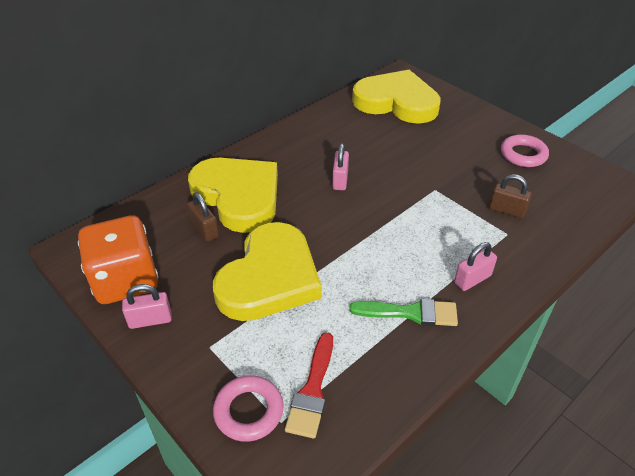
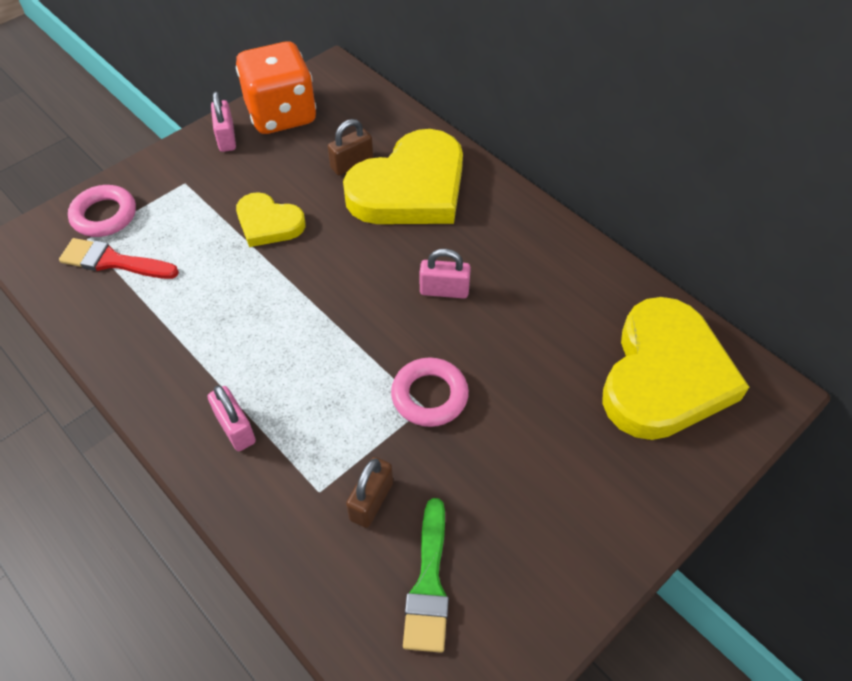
camera: 90 degrees right, 10 degrees up
yellow heart [213,222,322,321] -> yellow heart [236,192,306,247], size x0.53
green brush [349,299,458,326] -> green brush moved to [403,498,449,653]
pink ring [501,134,549,167] -> pink ring moved to [391,358,469,427]

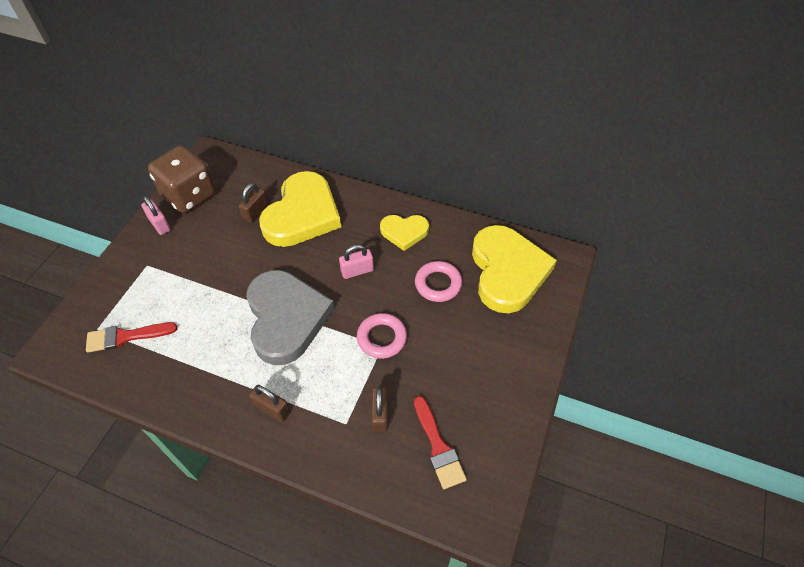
camera: 25 degrees left, 0 degrees up
pink ring [68,185,136,237] -> pink ring moved to [415,261,462,302]
pink padlock [208,385,256,451] -> brown padlock [249,385,290,422]
orange dice [236,41,316,134] -> brown dice [148,145,216,213]
yellow heart [236,192,306,247] -> yellow heart moved to [380,215,429,251]
green brush [403,498,449,653] -> red brush [414,396,467,489]
none -> grey heart [246,270,335,365]

